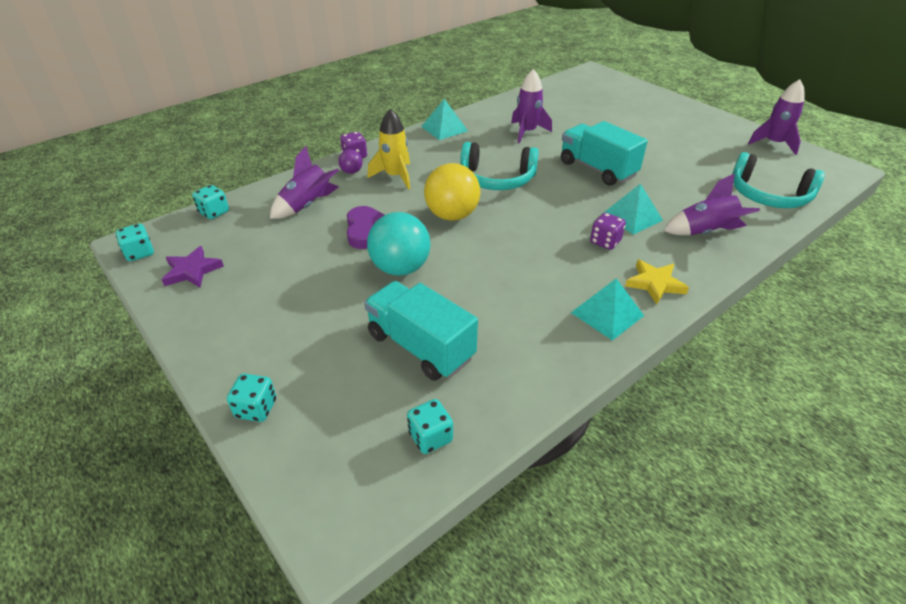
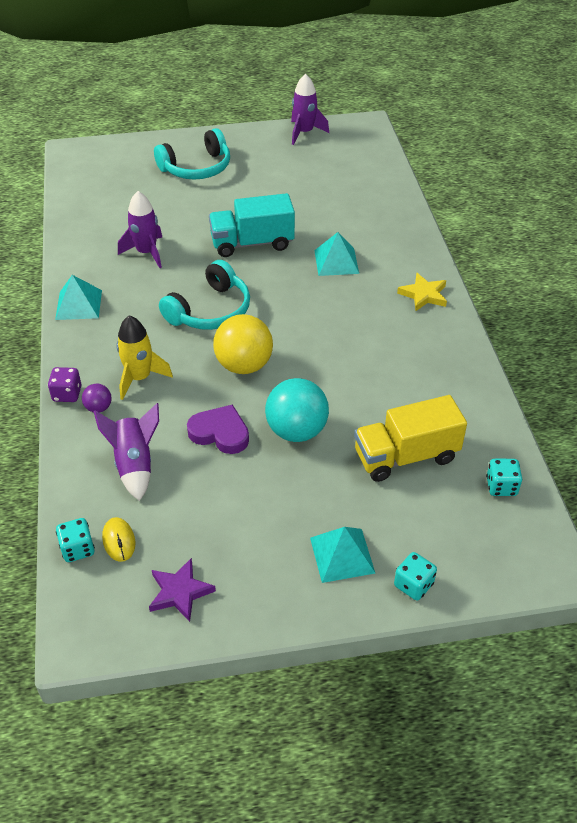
camera: 60 degrees left, 5 degrees up
turquoise dice [116,224,154,261] -> none
turquoise truck [364,281,478,381] -> yellow truck [354,395,467,482]
turquoise pyramid [571,278,644,341] -> turquoise pyramid moved to [310,527,375,583]
purple dice [590,213,626,250] -> none
purple rocket [663,173,760,235] -> none
turquoise headphones [732,152,825,208] -> turquoise headphones moved to [154,128,230,180]
none -> yellow mouse [102,517,135,562]

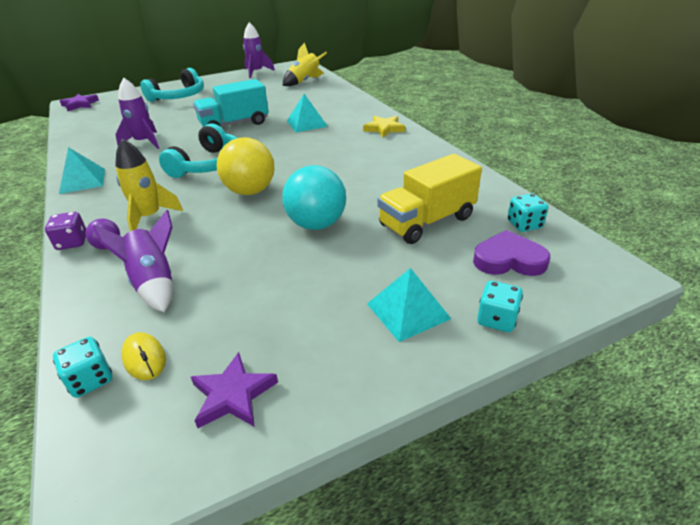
camera: 15 degrees left, 10 degrees down
purple heart [187,404,249,454] -> purple heart moved to [473,230,550,276]
none -> purple star [60,94,99,111]
none -> yellow rocket [283,43,327,86]

